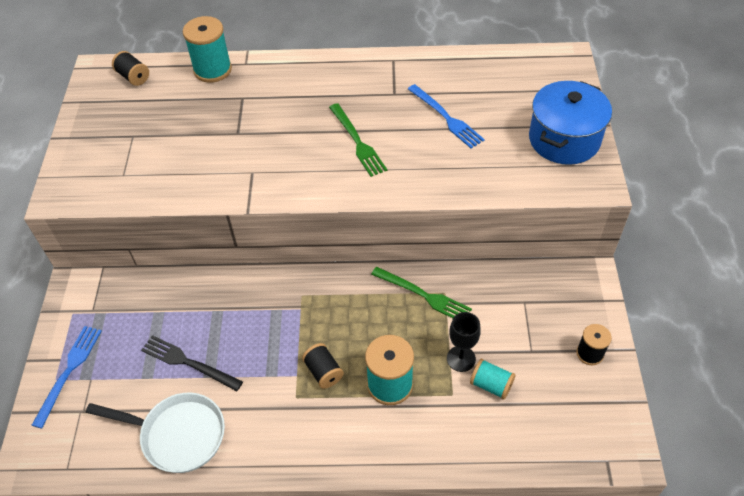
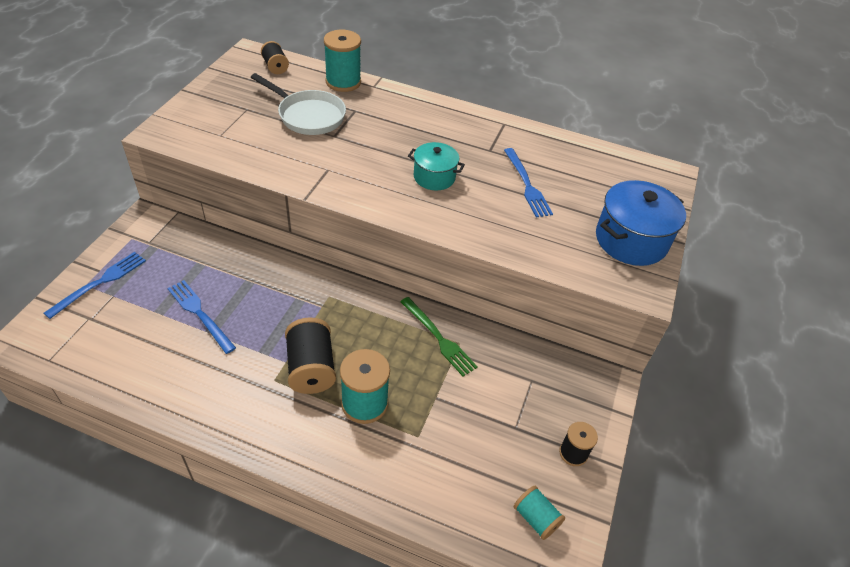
camera: 15 degrees right, 5 degrees down
white pan [86,392,225,473] -> white pan moved to [251,73,346,135]
black fork [141,335,243,391] -> blue fork [167,280,236,354]
black spool [302,343,344,389] -> black spool [285,317,336,394], size x1.67
green fork [329,103,387,177] -> turquoise pot [408,142,465,190]
black goblet [447,312,481,372] -> none
turquoise spool [470,359,515,400] -> turquoise spool moved to [514,486,565,540]

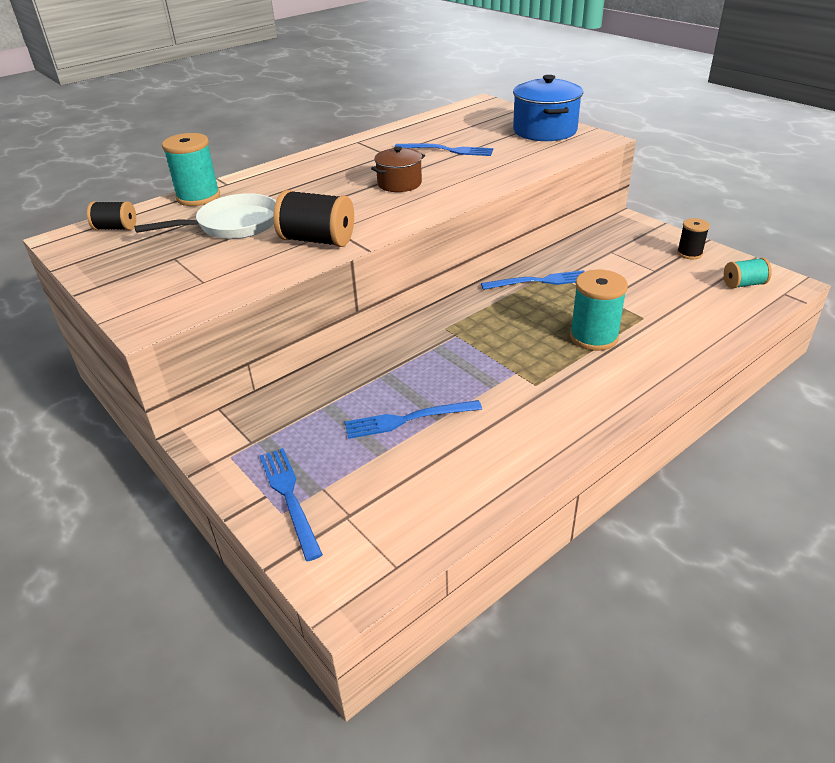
camera: 55 degrees left, 10 degrees down
black spool [285,317,336,394] -> black spool moved to [273,190,354,247]
green fork [400,297,478,376] -> blue fork [481,270,585,290]
turquoise pot [408,142,465,190] -> brown pot [371,146,425,192]

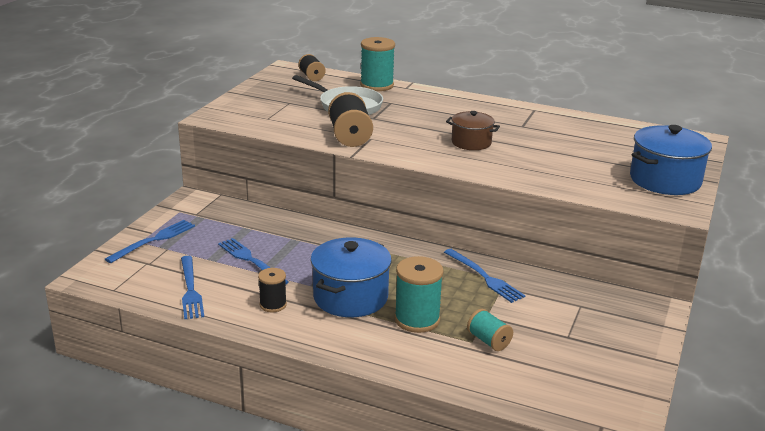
camera: 60 degrees right, 10 degrees down
blue fork [395,144,493,156] -> blue fork moved to [181,256,204,319]
black spool [677,218,710,259] -> black spool moved to [258,268,287,312]
turquoise spool [724,258,772,289] -> turquoise spool moved to [467,309,513,351]
none -> blue pot [311,237,392,317]

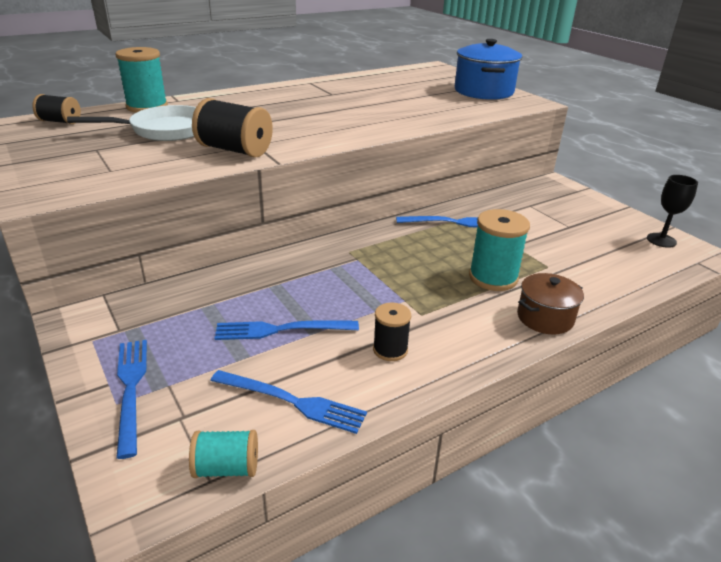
camera: 55 degrees left, 5 degrees up
blue pot [311,237,392,317] -> none
brown pot [446,111,500,150] -> brown pot moved to [517,273,584,334]
turquoise spool [467,309,513,351] -> turquoise spool moved to [189,430,258,478]
none -> black goblet [647,175,698,248]

